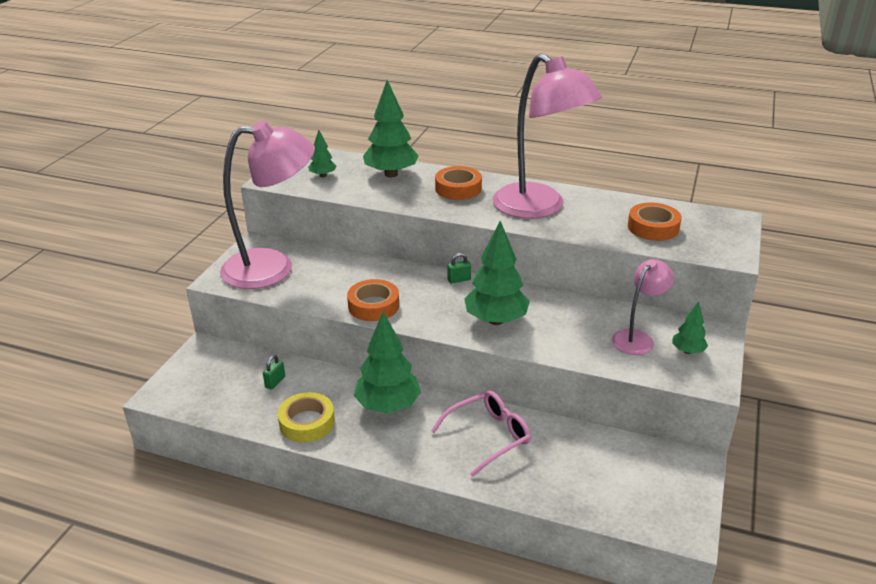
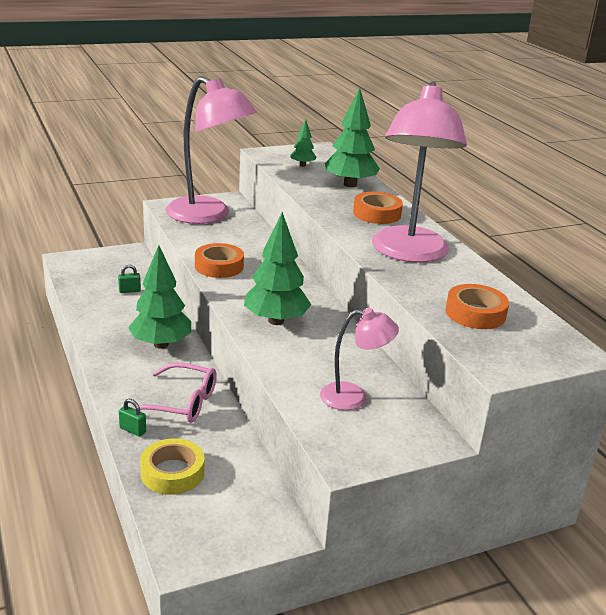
camera: 45 degrees right, 5 degrees down
yellow tape [278,392,335,443] -> yellow tape moved to [140,438,204,495]
green padlock [448,253,471,283] -> green padlock moved to [119,399,146,437]
green tree [672,301,708,354] -> none

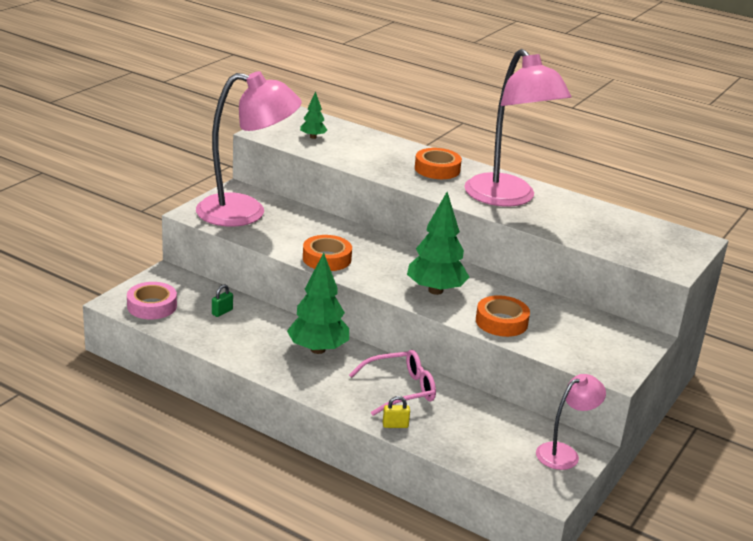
camera: 35 degrees left, 0 degrees up
green padlock [119,399,146,437] -> yellow padlock [383,396,410,428]
yellow tape [140,438,204,495] -> none
pink lamp [320,308,399,410] -> pink lamp moved to [536,374,606,470]
green tree [325,87,380,187] -> none
orange tape [445,284,509,329] -> orange tape moved to [476,295,530,337]
none -> pink tape [127,282,177,319]

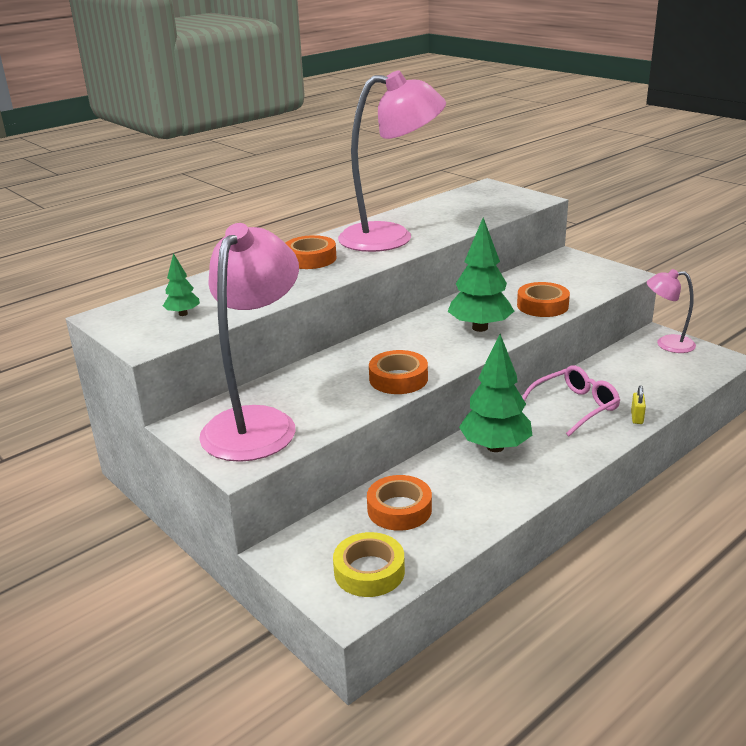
camera: 70 degrees left, 0 degrees up
pink tape [127,282,177,319] -> yellow tape [333,532,405,597]
green padlock [212,284,233,317] -> orange tape [367,475,432,531]
pink glasses [349,350,436,416] -> pink glasses turned 60 degrees clockwise [522,366,620,436]
pink lamp [536,374,606,470] -> pink lamp turned 60 degrees counterclockwise [647,269,696,353]

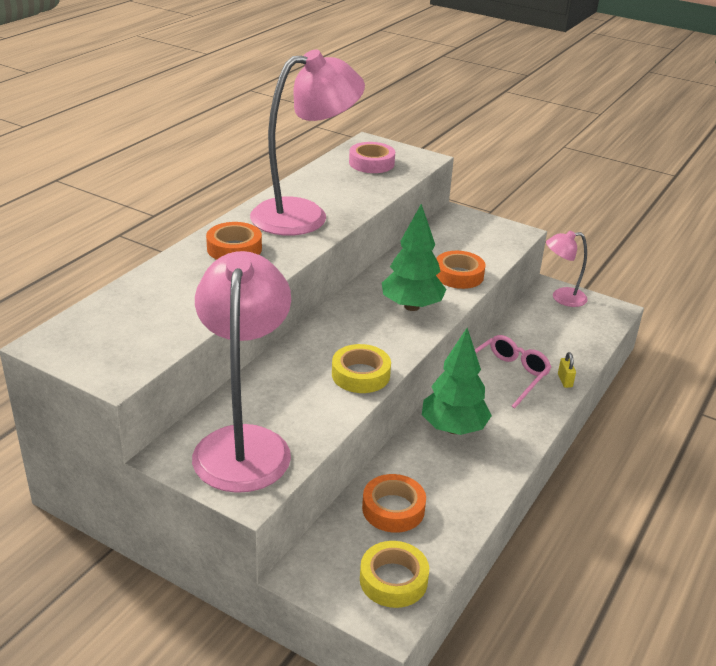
camera: 20 degrees left, 5 degrees up
green tree [163,253,200,316] -> none
orange tape [369,350,428,394] -> yellow tape [332,344,391,393]
none -> pink tape [349,142,395,173]

